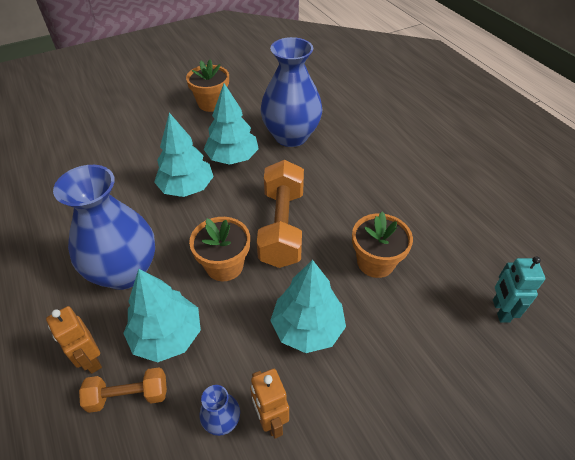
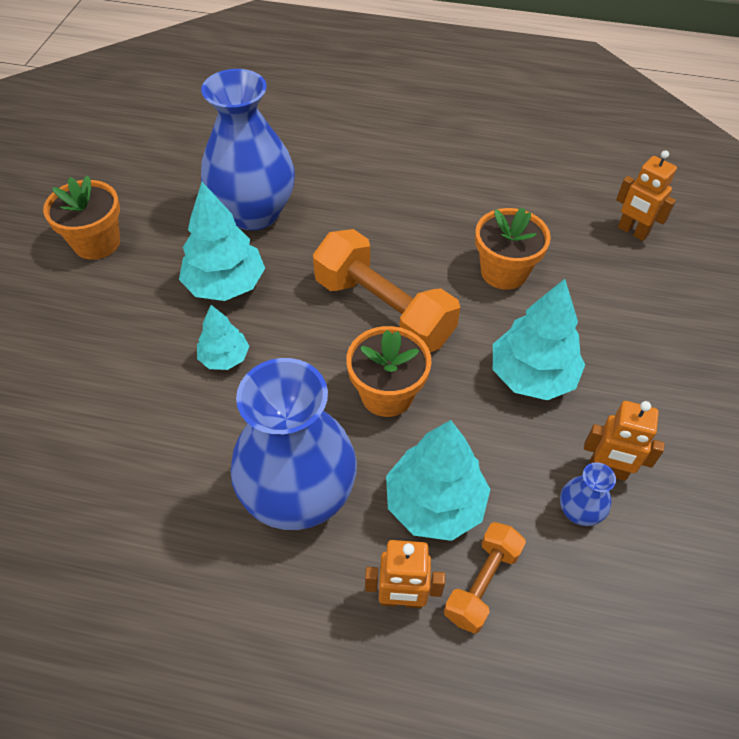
camera: 50 degrees left, 5 degrees up
turquoise tree [154,113,214,197] -> turquoise tree [197,305,249,370], size x0.58
turquoise robot [493,256,545,323] -> orange robot [616,150,677,241]

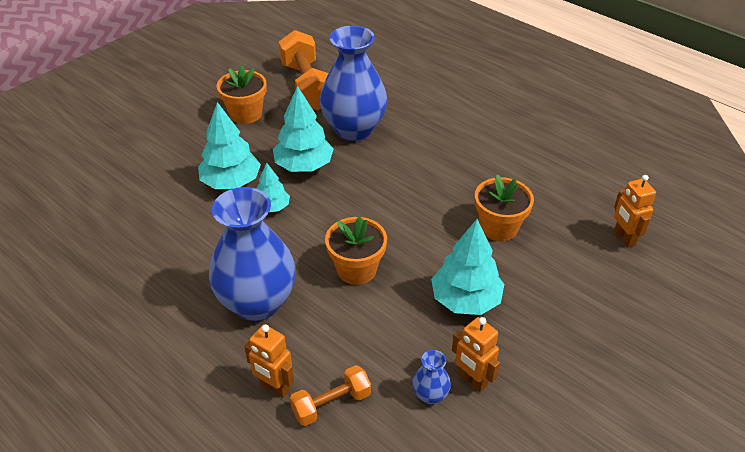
camera: 30 degrees right, 10 degrees down
orange dumbbell [313,229,460,353] -> orange dumbbell moved to [279,30,329,110]
turquoise tree [386,420,491,541] -> turquoise tree moved to [198,102,261,189]

